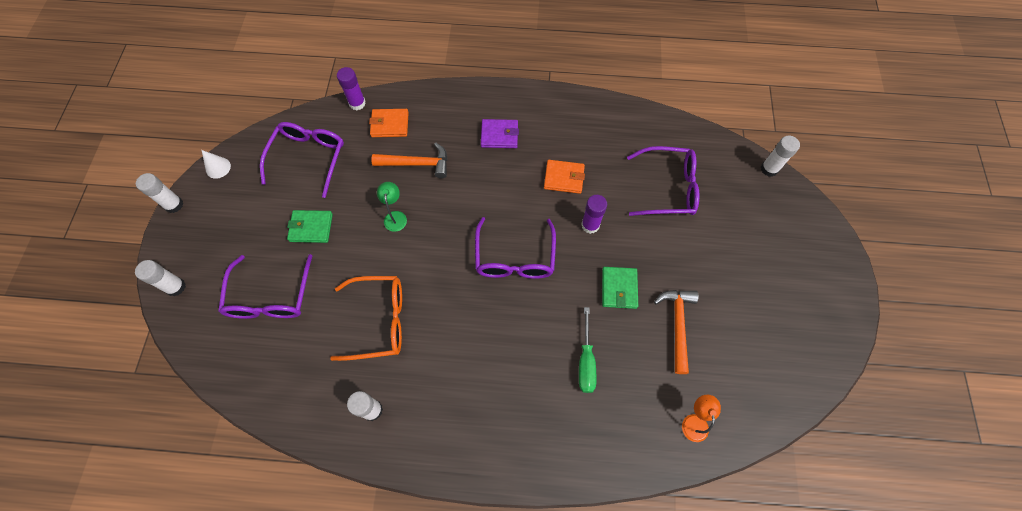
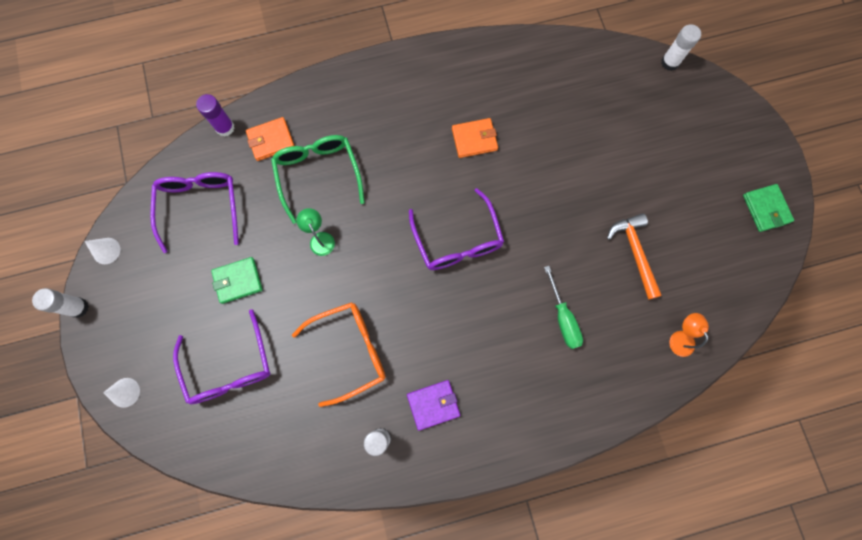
camera: 20 degrees left, 10 degrees up
white glue stick [135,260,186,296] -> white cone [103,378,140,408]
orange hammer [371,142,448,178] -> green glasses [271,135,365,224]
purple wallet [481,119,519,148] -> purple wallet moved to [407,380,460,431]
purple glue stick [581,195,607,234] -> none
green wallet [602,267,638,309] -> green wallet moved to [743,184,794,232]
purple glasses [627,146,699,216] -> none

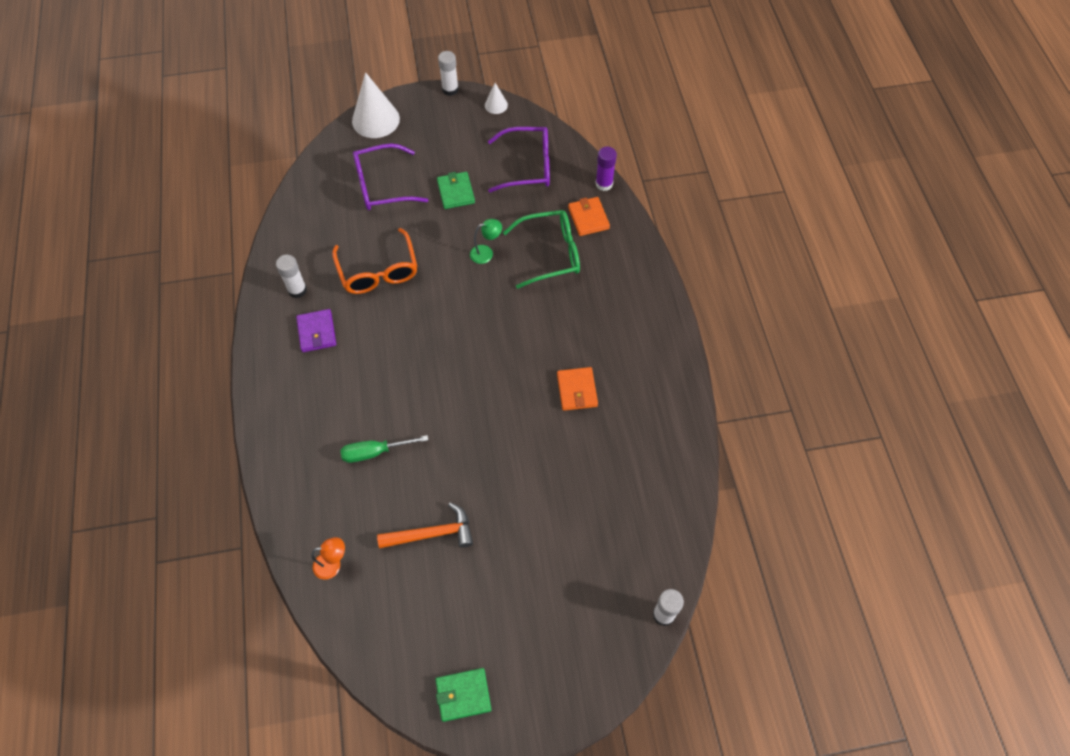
camera: 95 degrees right, 15 degrees down
white cone [103,378,140,408] -> white cone [352,72,400,138], size x2.03
purple glasses [409,188,504,270] -> none

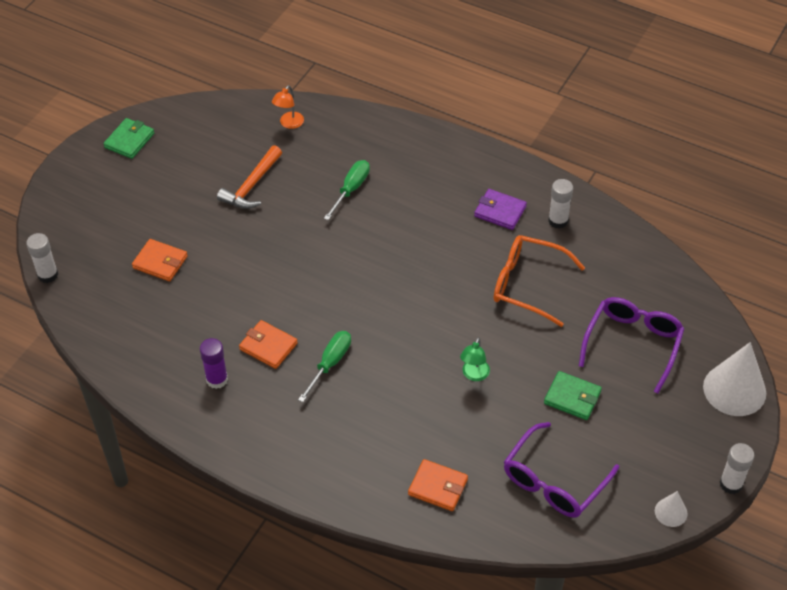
camera: 130 degrees right, 10 degrees down
green glasses [503,210,580,289] -> none
purple glue stick [595,147,617,191] -> purple glue stick moved to [200,338,228,389]
none -> orange wallet [132,239,188,281]
none -> green screwdriver [298,331,351,402]

